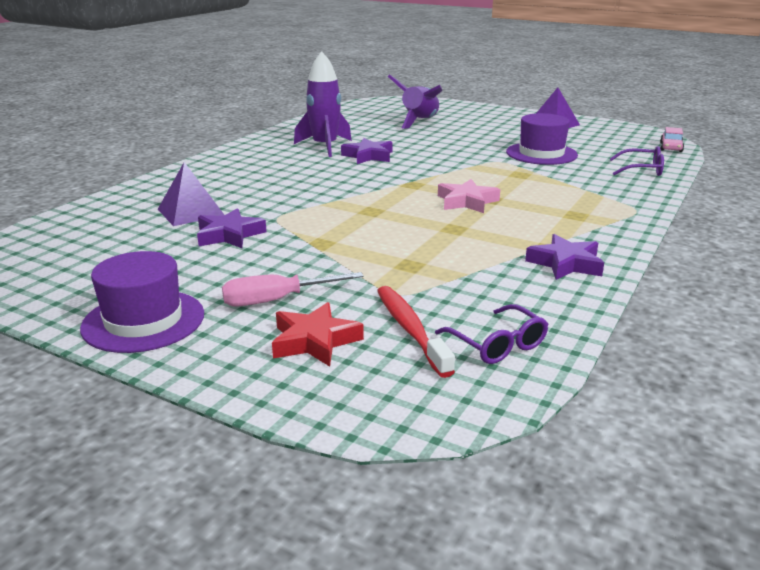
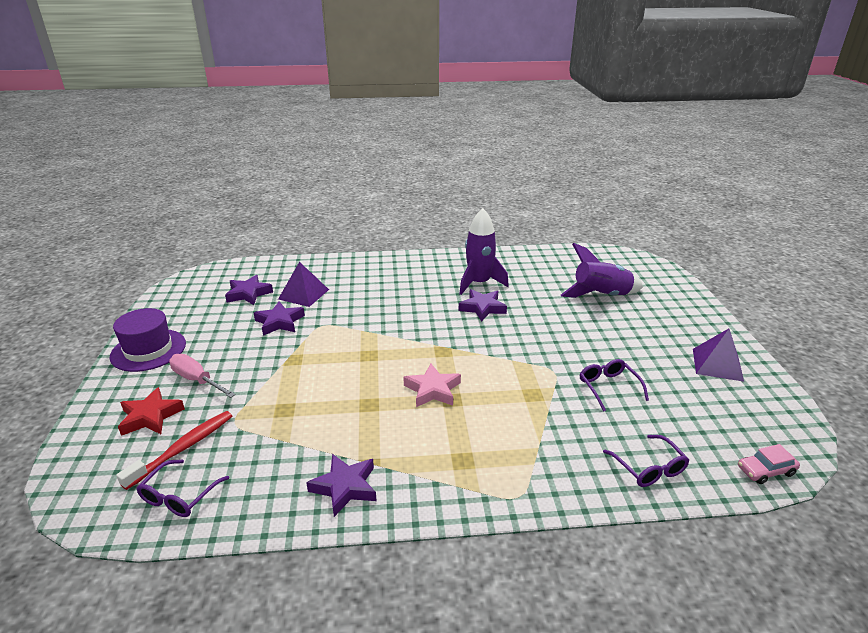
camera: 55 degrees right, 5 degrees up
purple hat [506,113,578,165] -> purple glasses [580,359,649,412]
none -> purple star [225,275,273,305]

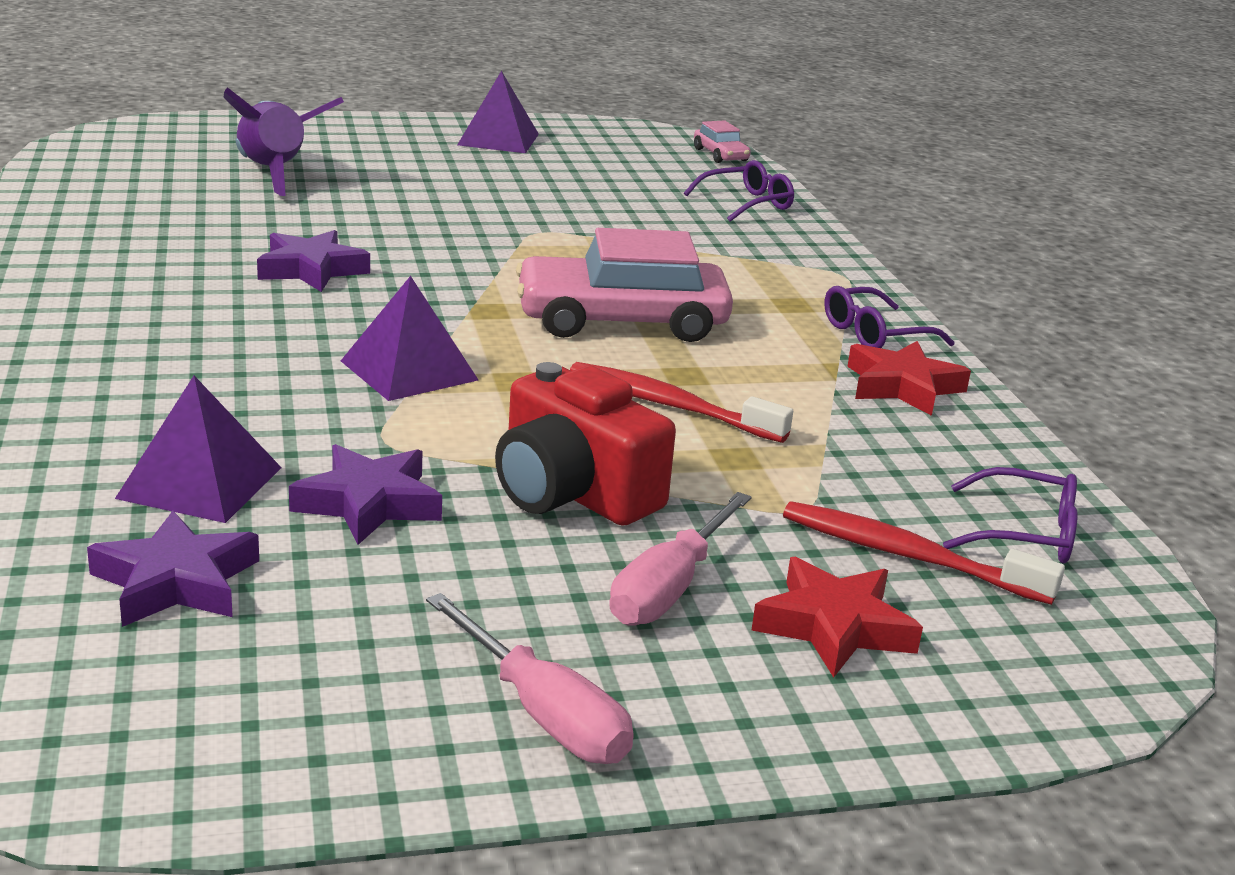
camera: 100 degrees left, 5 degrees down
purple hat [110,308,186,372] -> pink screwdriver [426,593,634,764]
purple star [306,454,377,517] -> red star [847,341,971,416]
pink star [403,364,461,407] -> pink car [516,228,733,342]
purple rocket [459,208,509,295] -> none
purple glasses [580,359,649,412] -> purple glasses moved to [824,286,955,348]
none -> purple pyramid [341,276,478,401]
none -> red camera [495,362,676,526]
none -> red toothbrush [570,362,793,443]

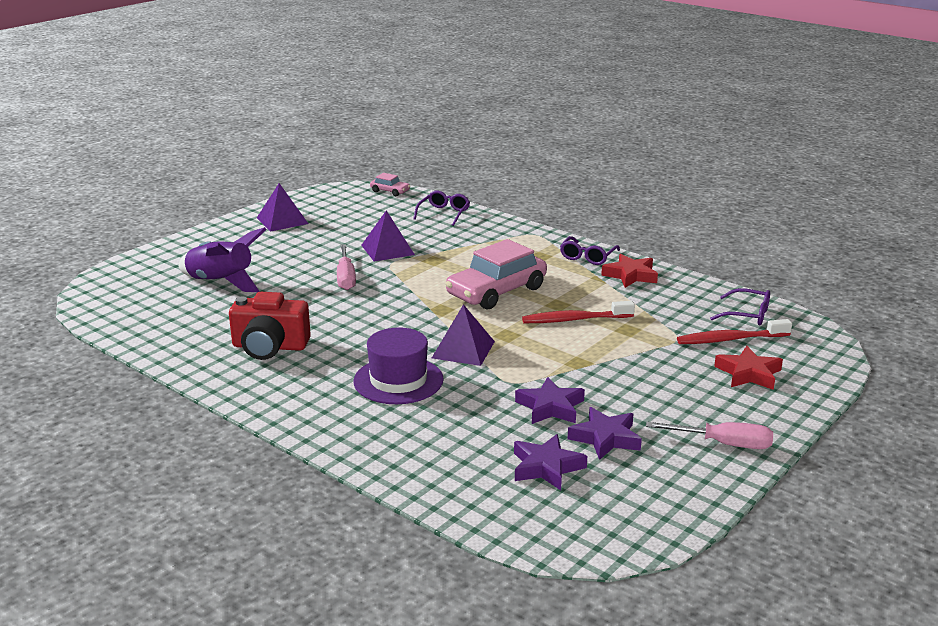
camera: 35 degrees left, 0 degrees up
purple pyramid [115,376,282,523] -> purple pyramid moved to [361,210,415,262]
purple star [257,230,370,292] -> purple star moved to [568,407,642,460]
red camera [495,362,676,526] -> red camera moved to [229,292,311,360]
pink screwdriver [609,492,751,626] -> pink screwdriver moved to [337,244,356,290]
purple glasses [943,467,1078,564] -> purple glasses turned 45 degrees clockwise [710,288,770,325]
none -> purple hat [353,327,443,404]

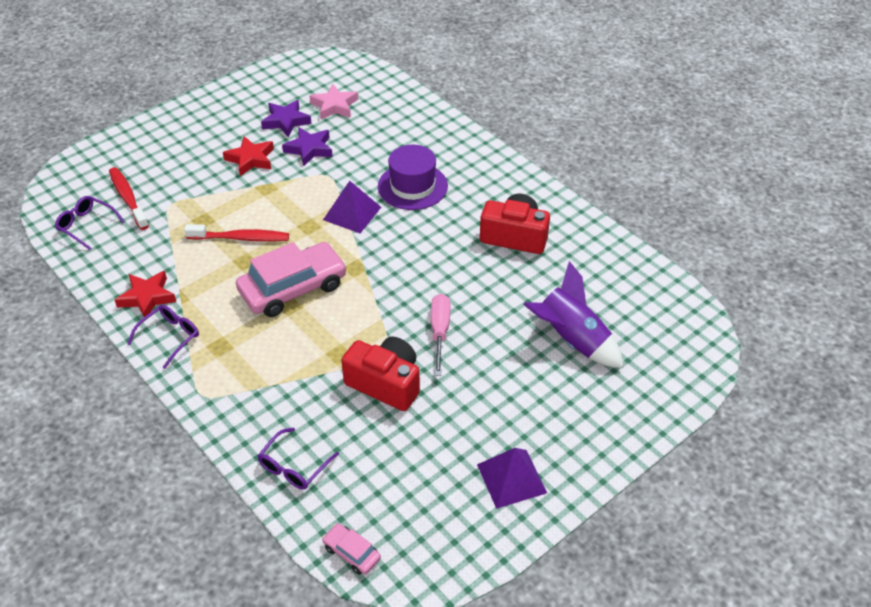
camera: 170 degrees left, 20 degrees up
purple pyramid [361,210,415,262] -> red camera [341,337,420,411]
purple star [514,434,587,491] -> pink star [309,84,358,119]
pink screwdriver [646,422,773,449] -> none
red toothbrush [677,319,792,344] -> red toothbrush turned 120 degrees counterclockwise [109,167,149,230]
red star [714,346,783,390] -> red star moved to [223,136,274,176]

